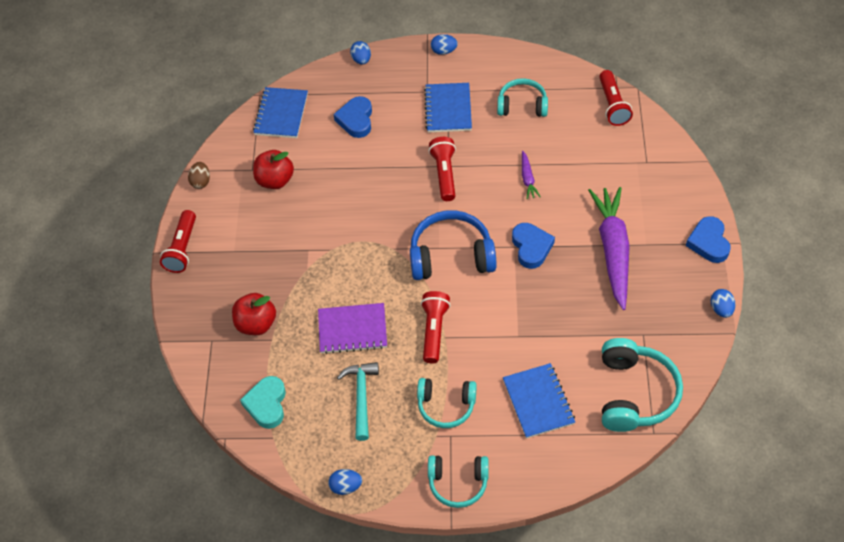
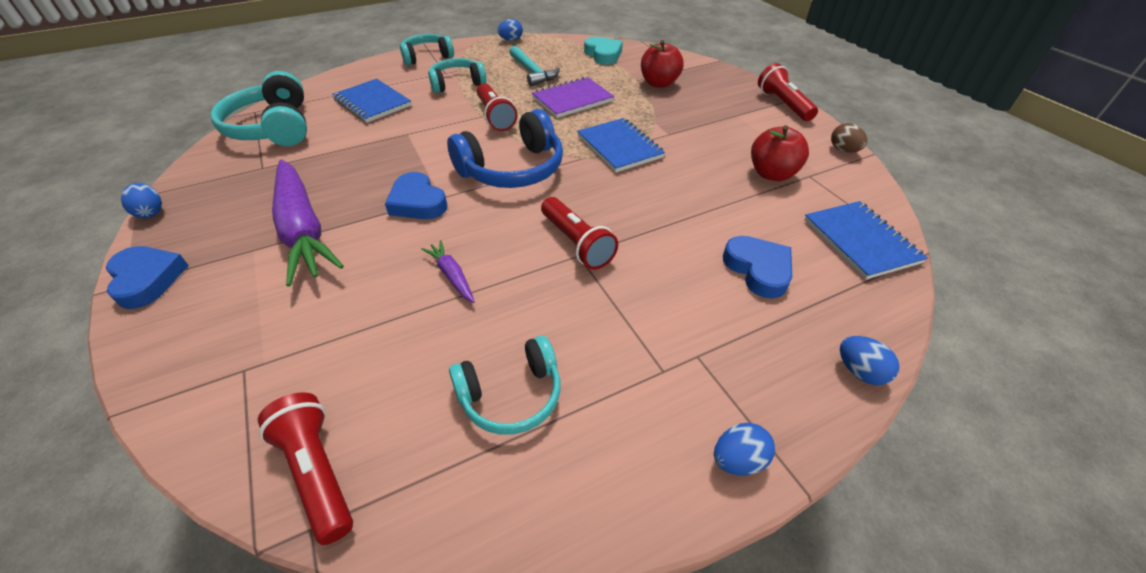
camera: 150 degrees right, 10 degrees down
blue notebook [424,83,472,133] -> blue notebook moved to [577,118,665,172]

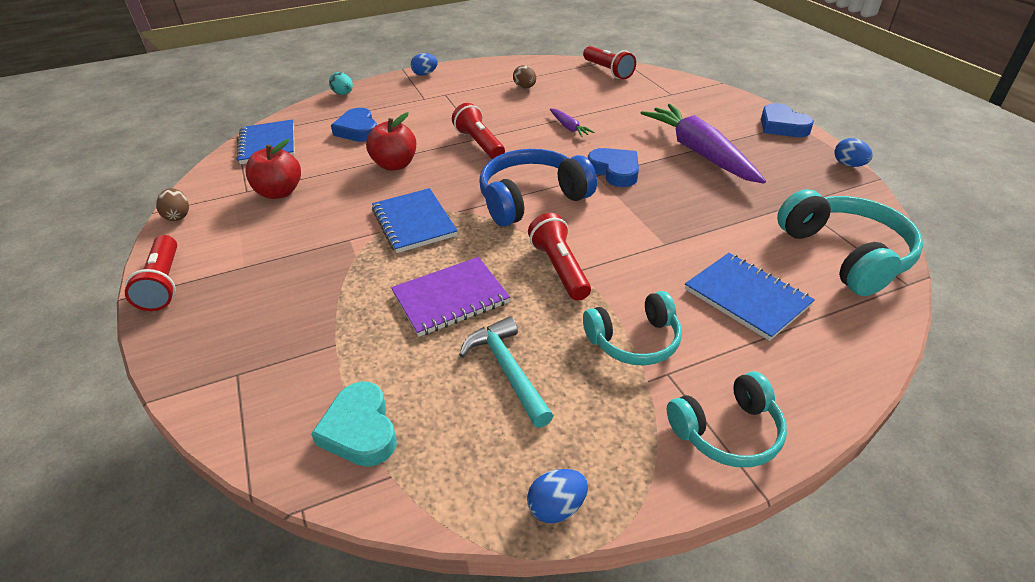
camera: 175 degrees left, 5 degrees down
turquoise headphones [449,335,561,435] -> brown egg [513,65,536,89]
red apple [641,40,684,88] -> red apple moved to [366,112,416,171]
blue egg [840,336,900,385] -> turquoise egg [329,72,353,95]

